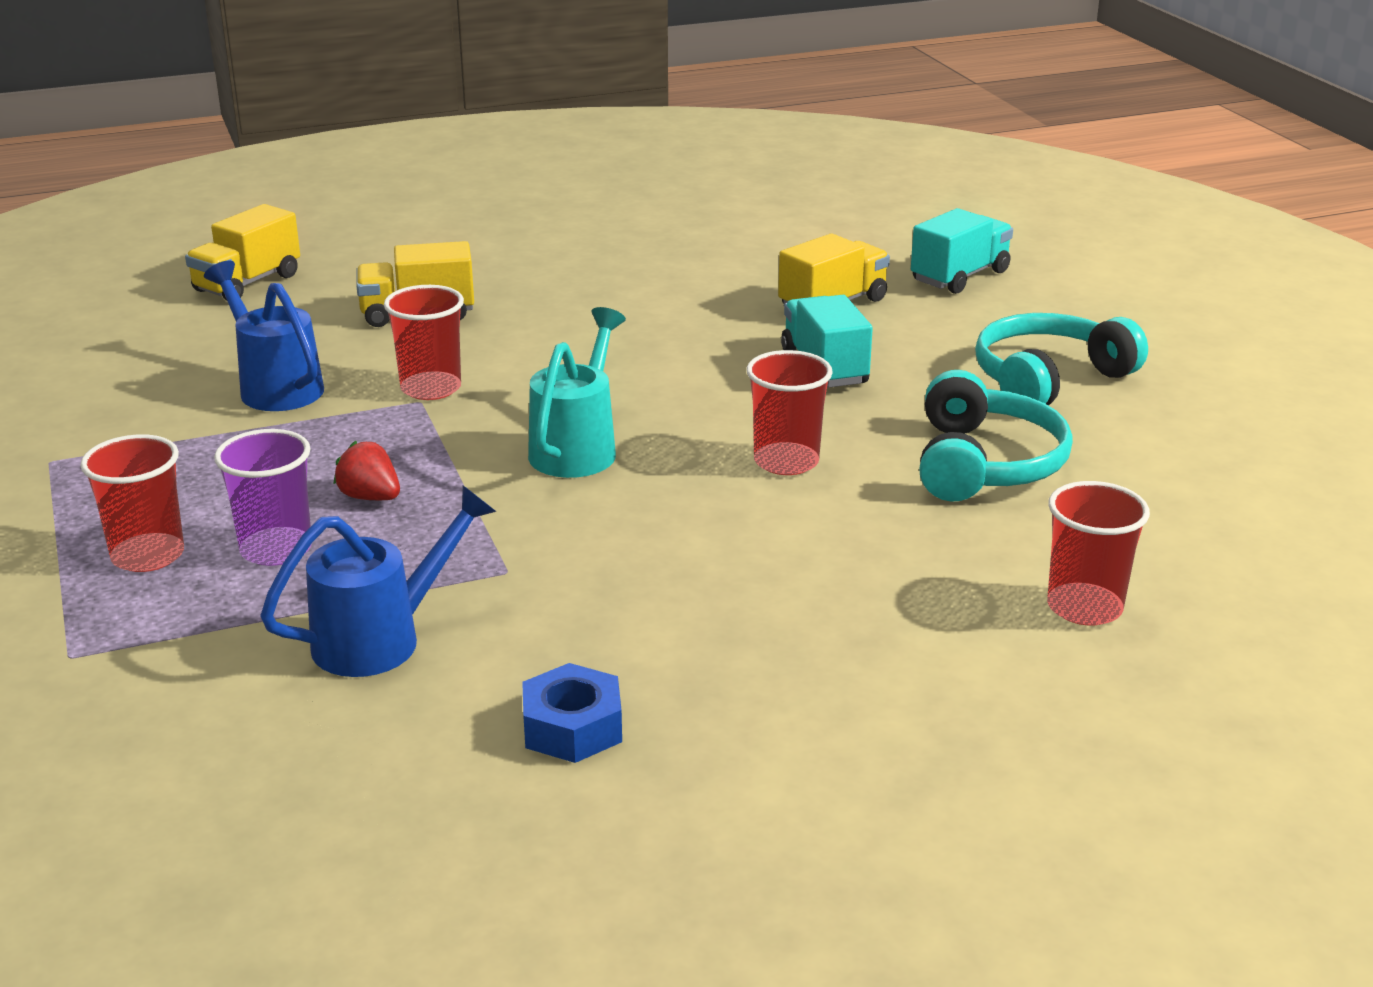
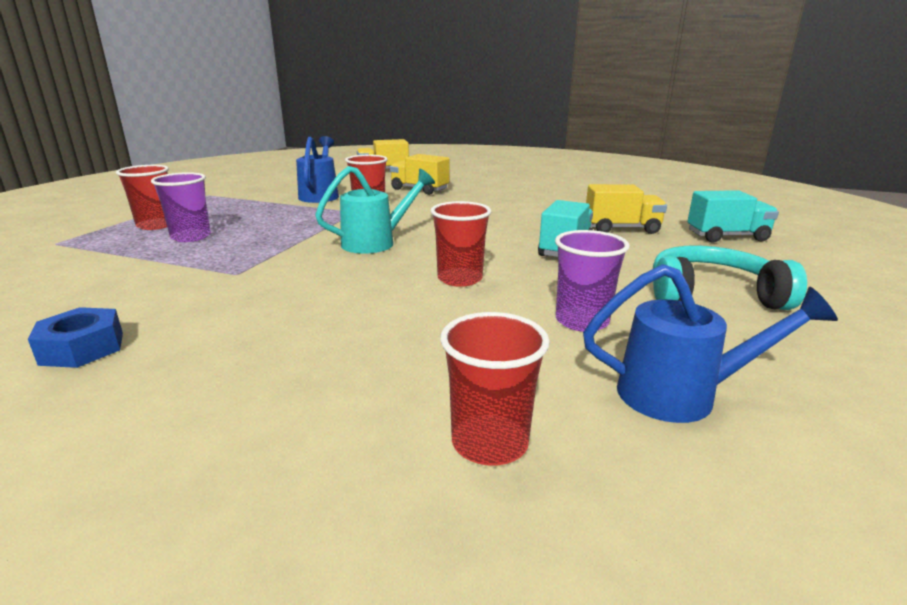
camera: 40 degrees right, 5 degrees down
blue watering can [260,485,496,677] -> blue watering can moved to [583,264,838,423]
red strawberry [333,441,400,500] -> none
turquoise headphones [920,370,1073,501] -> purple cup [555,230,630,332]

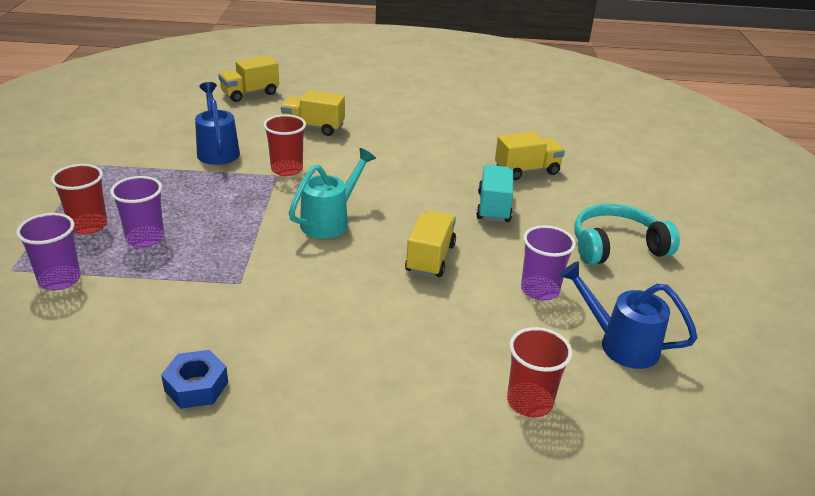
camera: 20 degrees left, 10 degrees up
red cup [431,201,491,287] -> yellow truck [405,211,456,277]
blue watering can [583,264,838,423] -> blue watering can turned 135 degrees counterclockwise [559,261,698,369]
turquoise truck [687,190,779,242] -> none
none -> purple cup [16,213,81,290]

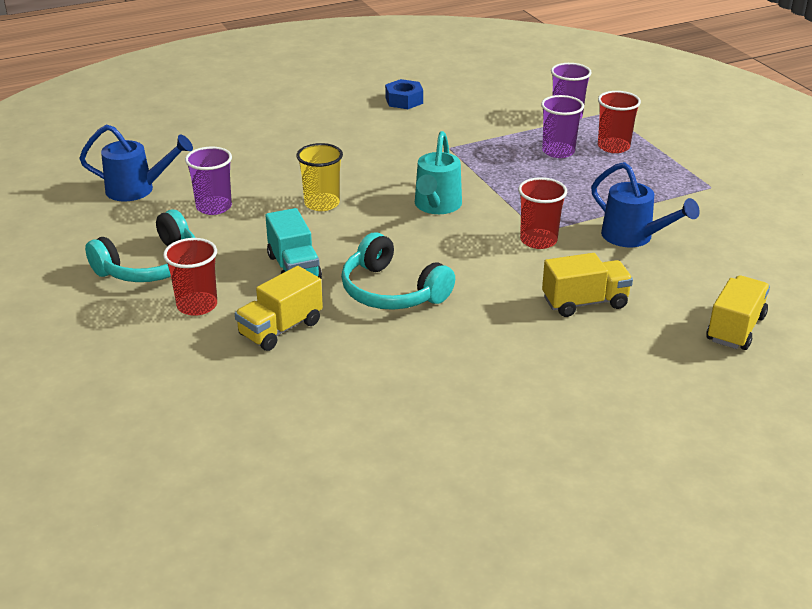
camera: 155 degrees right, 0 degrees up
yellow truck [405,211,456,277] -> yellow cup [296,143,343,211]
red cup [507,327,572,417] -> red cup moved to [163,238,217,316]
none -> turquoise headphones [341,232,455,310]

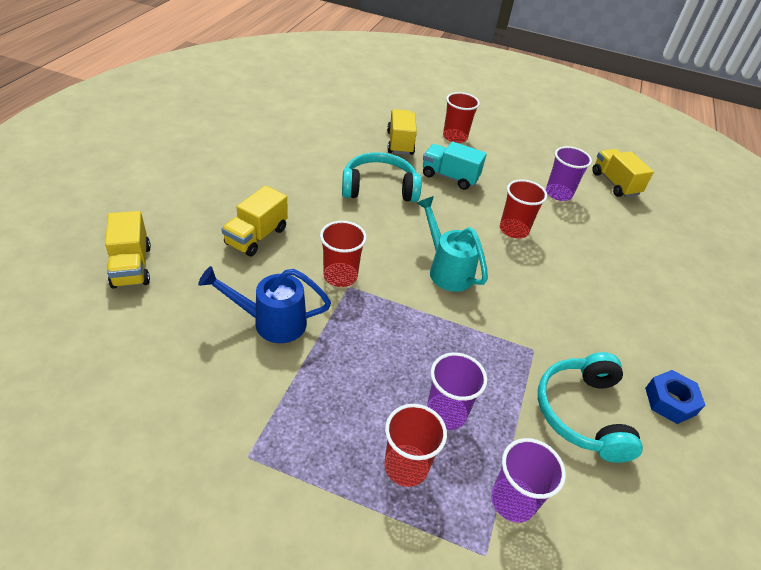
camera: 130 degrees right, 10 degrees up
blue watering can [79,124,193,201] -> yellow truck [592,149,654,197]
turquoise headphones [85,209,195,282] -> turquoise headphones moved to [538,352,643,463]
yellow cup [296,143,343,211] -> red cup [500,179,547,238]

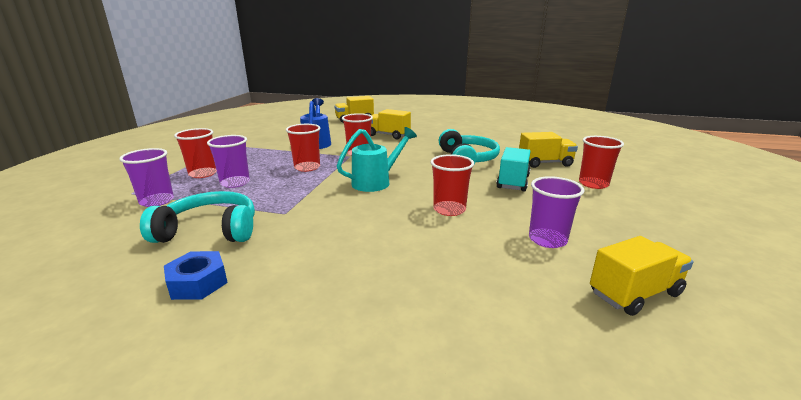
camera: 90 degrees right, 20 degrees down
none -> red cup [286,124,321,172]

